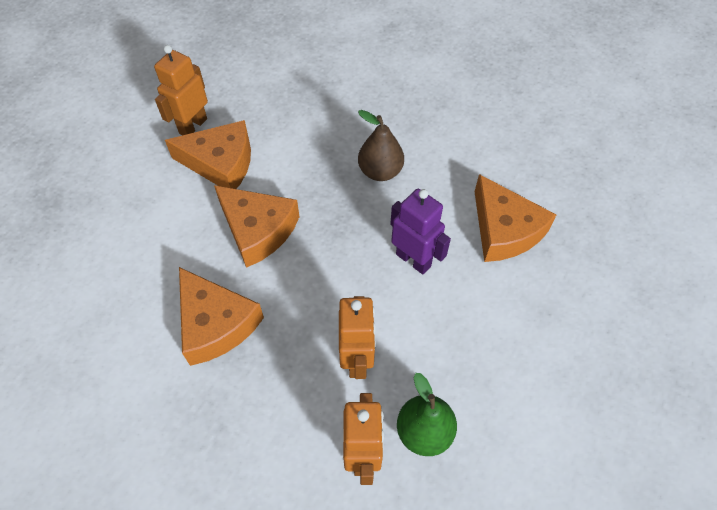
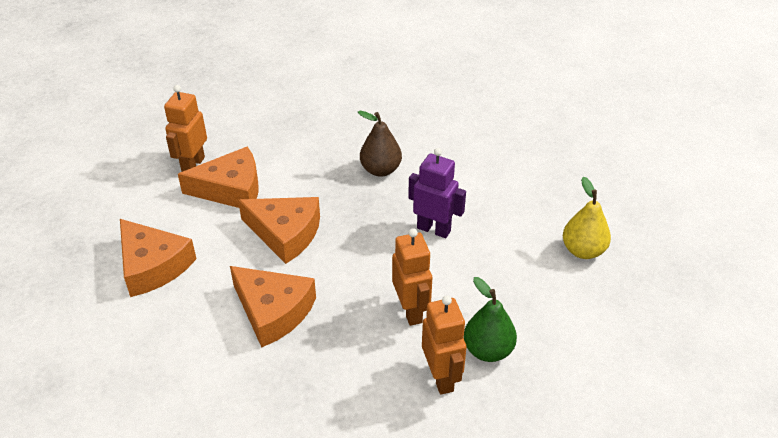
camera: 15 degrees left, 15 degrees down
orange cheese [474,174,556,262] -> orange cheese moved to [120,219,197,297]
none -> yellow pear [563,177,611,259]

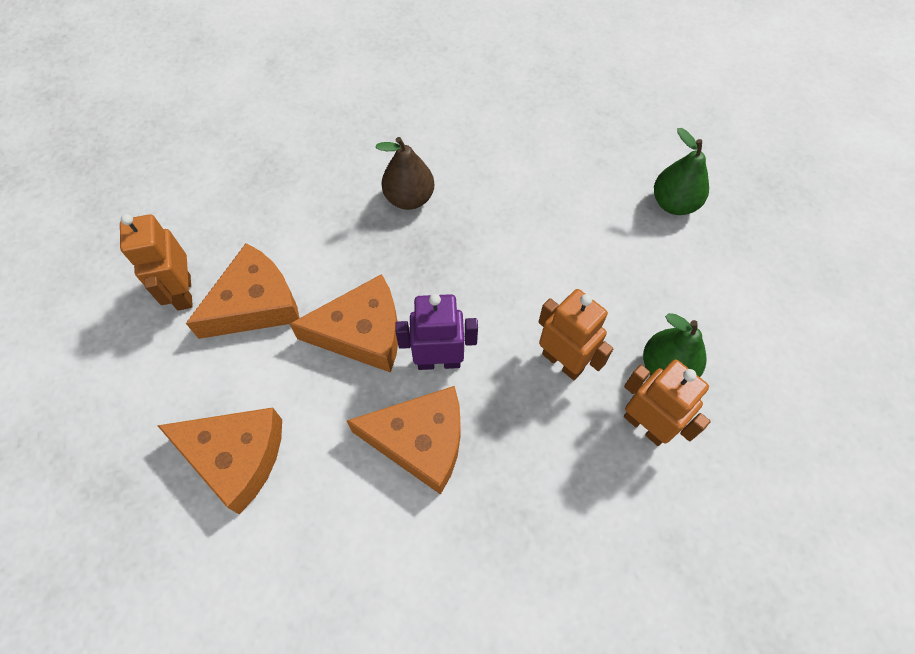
camera: 30 degrees left, 20 degrees up
purple robot [408,148,466,238] -> purple robot moved to [395,294,478,370]
yellow pear [563,177,611,259] -> green pear [654,128,709,215]

